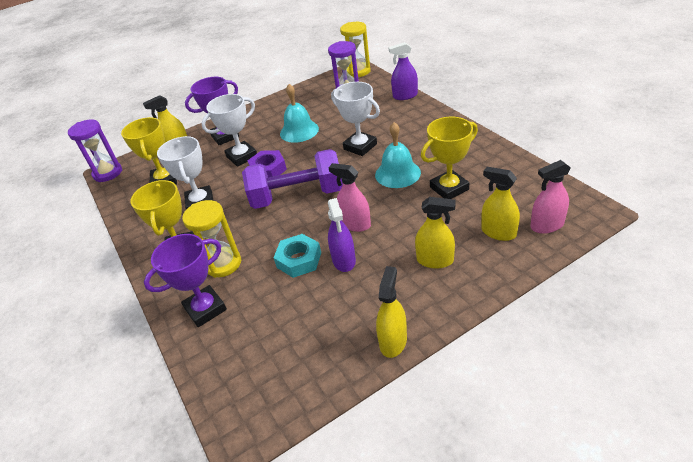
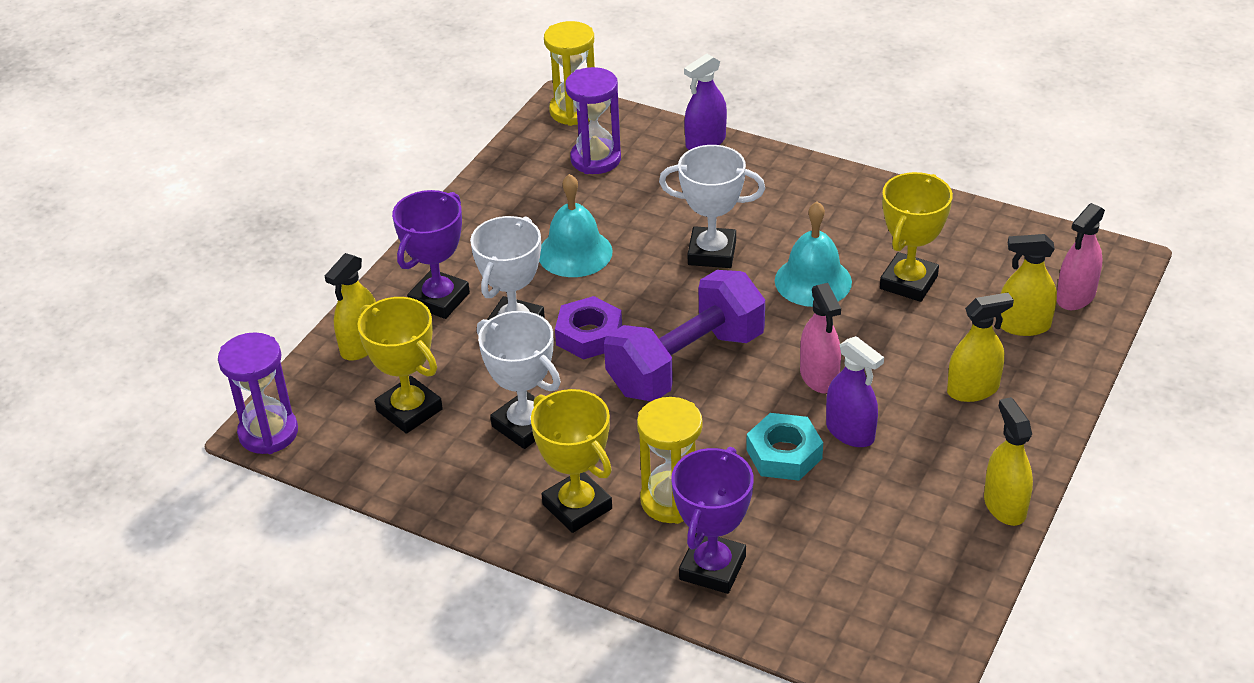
camera: 35 degrees left, 0 degrees up
pink spray bottle [328,163,371,232] -> pink spray bottle turned 105 degrees counterclockwise [800,283,841,394]

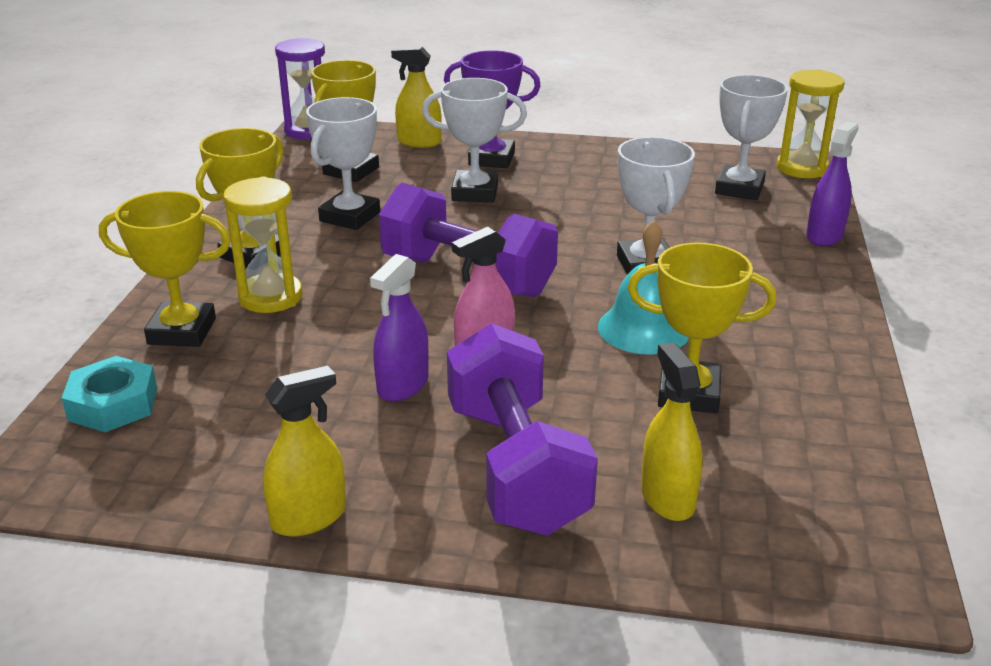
camera: 70 degrees right, 10 degrees down
turquoise bell [539,174,613,277] -> none
purple nut [555,296,622,360] -> none
purple hourglass [565,67,621,174] -> white trophy [715,75,788,200]
purple trophy [671,447,754,594] -> yellow trophy [99,191,231,347]
purple spray bottle [684,54,727,150] -> purple spray bottle turned 90 degrees clockwise [806,121,859,246]
turquoise nut [746,413,823,481] -> turquoise nut moved to [62,356,157,432]
yellow spray bottle [947,293,1014,402] -> purple dumbbell [447,323,598,536]
pink spray bottle [1057,203,1105,310] -> none

